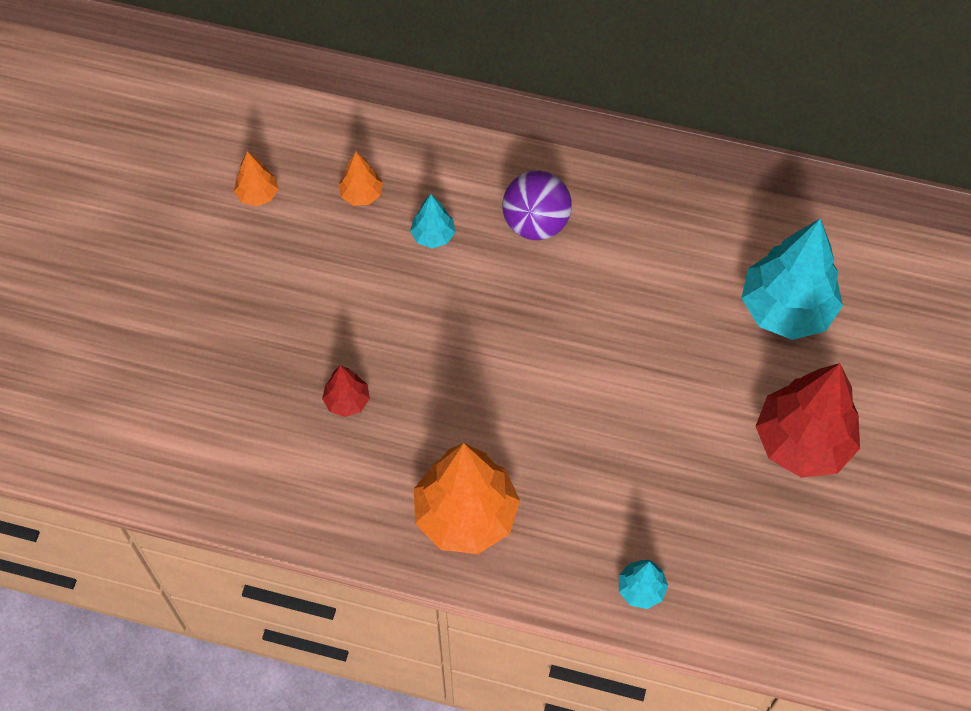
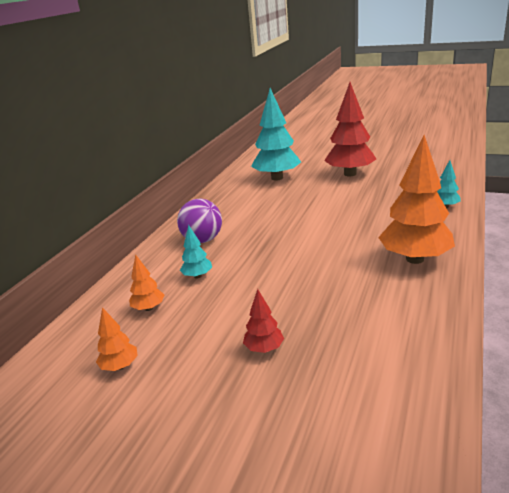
camera: 80 degrees left, 35 degrees down
red tree [322,365,370,417] -> red tree moved to [243,289,284,353]

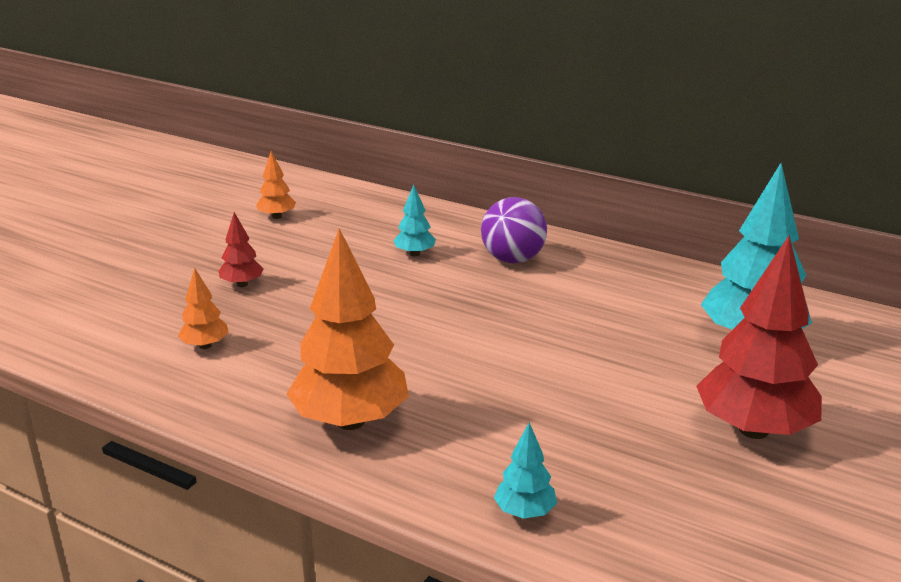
camera: 95 degrees right, 0 degrees up
orange tree [129,254,164,311] -> orange tree moved to [178,268,229,349]

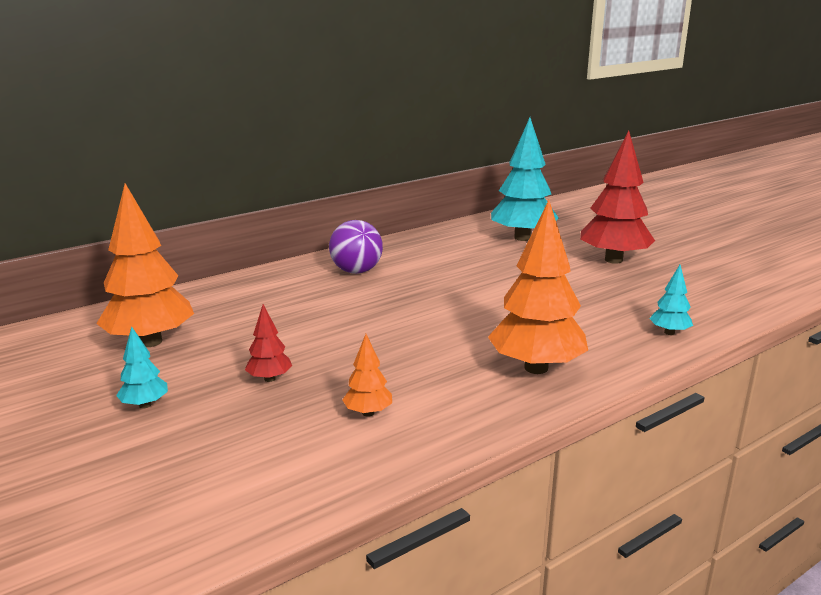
camera: 65 degrees left, 5 degrees down
orange tree [256,151,296,219] -> orange tree [96,183,194,347], size x2.16
turquoise tree [393,184,436,256] -> turquoise tree moved to [116,327,168,408]

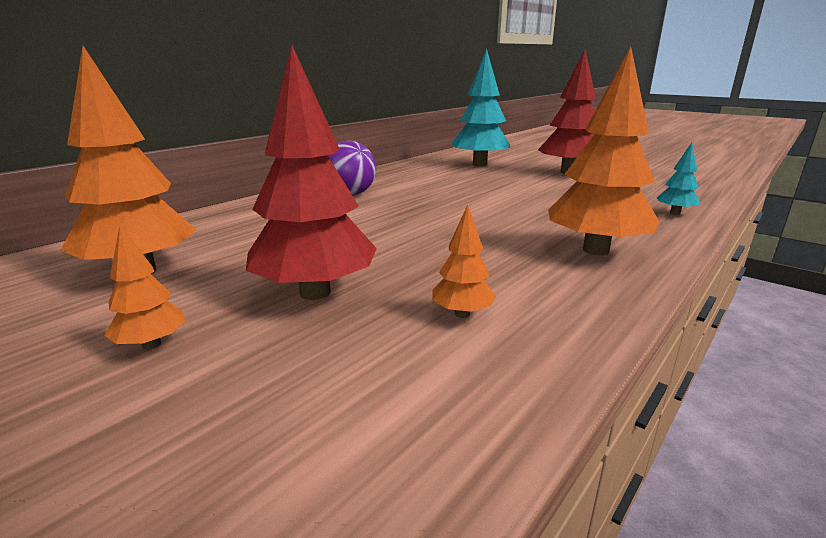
camera: 15 degrees left, 0 degrees up
turquoise tree [116,327,168,408] -> orange tree [104,225,186,350]
red tree [245,304,292,382] -> red tree [246,45,377,300], size x2.16

